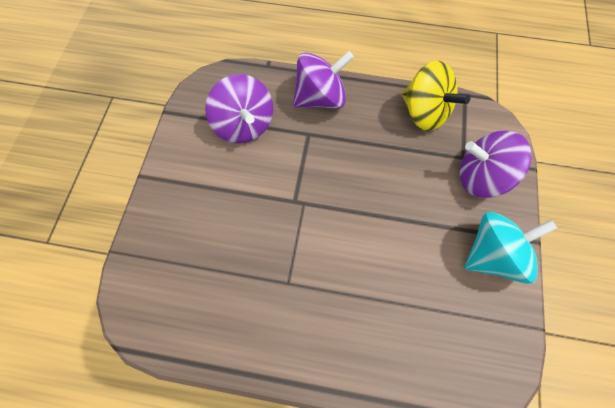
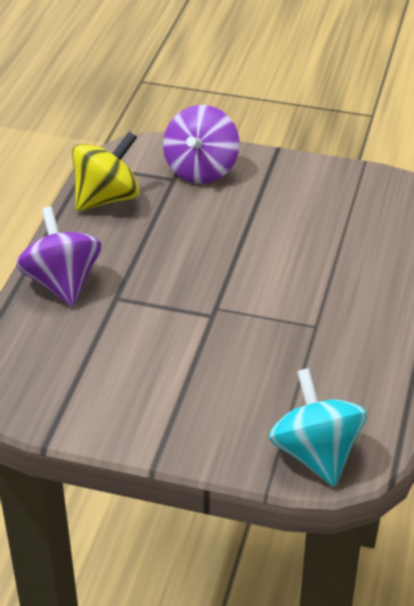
camera: 85 degrees left, 25 degrees down
purple spinning top [205,74,273,143] -> none
turquoise spinning top [464,212,558,284] -> turquoise spinning top moved to [269,368,367,487]

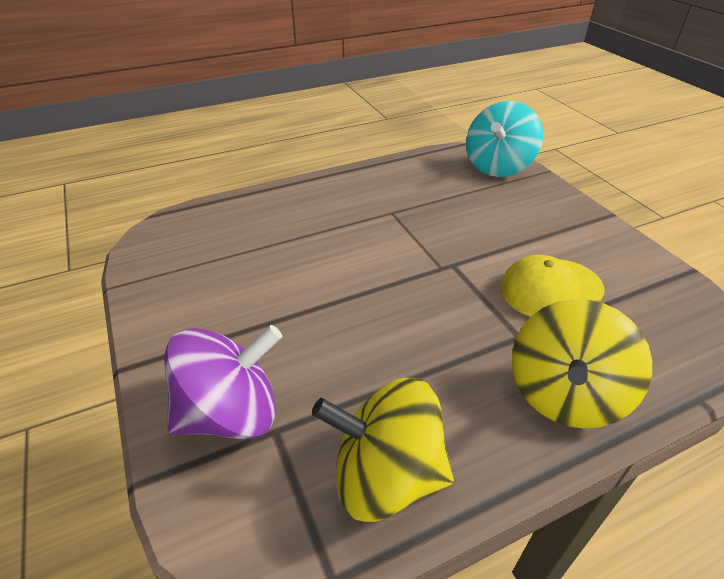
camera: 130 degrees left, 0 degrees up
purple spinning top [16,206,101,306] -> yellow spinning top [512,299,652,429]
none -> yellow cap [500,255,605,317]

